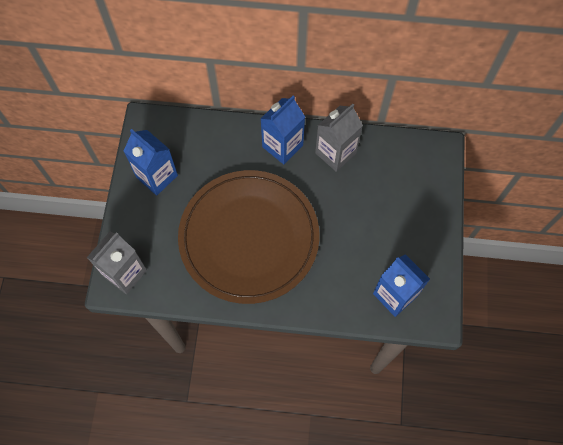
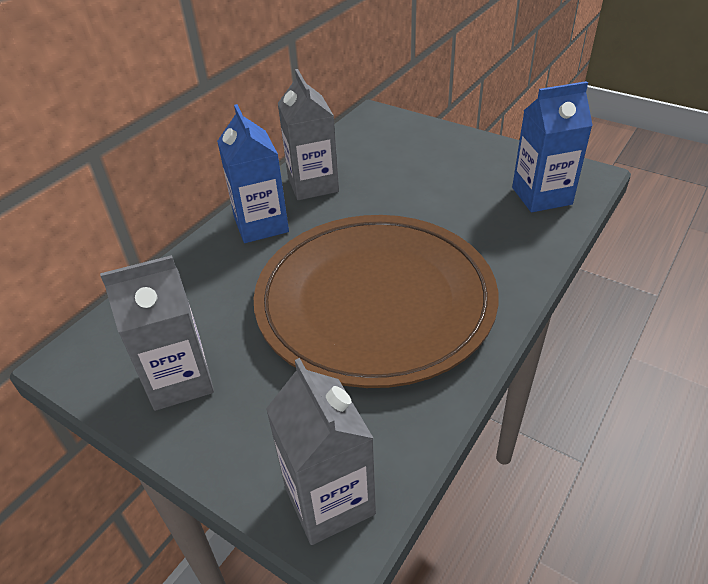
camera: 60 degrees left, 25 degrees down
blue carton [124,129,178,195] -> grey carton [100,255,214,411]

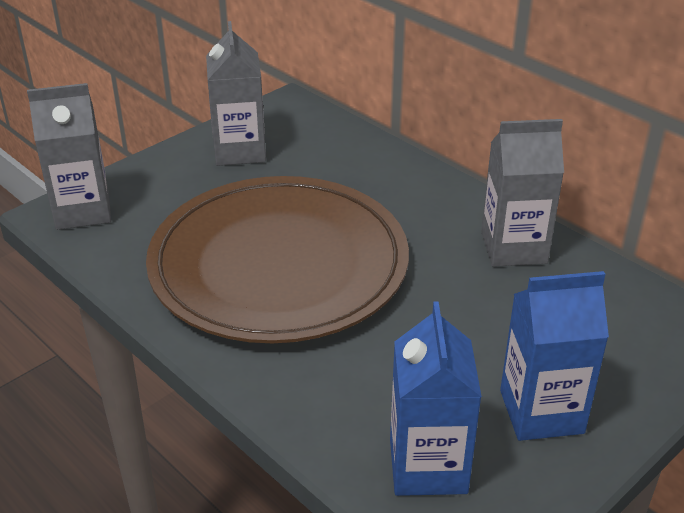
camera: 100 degrees right, 5 degrees down
blue carton [217,104,289,243] -> blue carton moved to [500,271,609,441]

